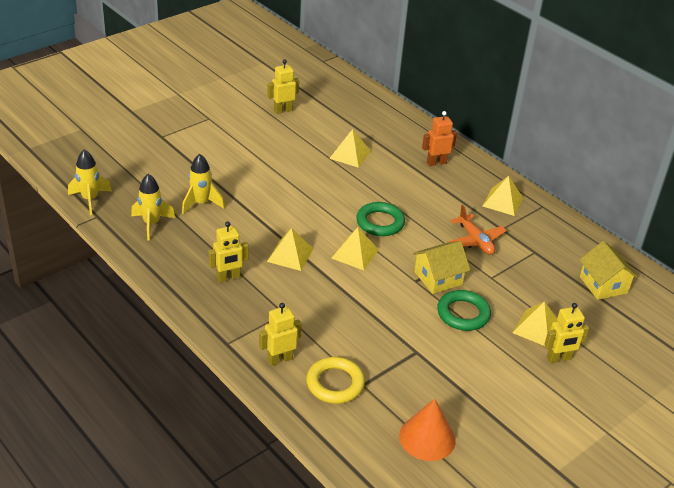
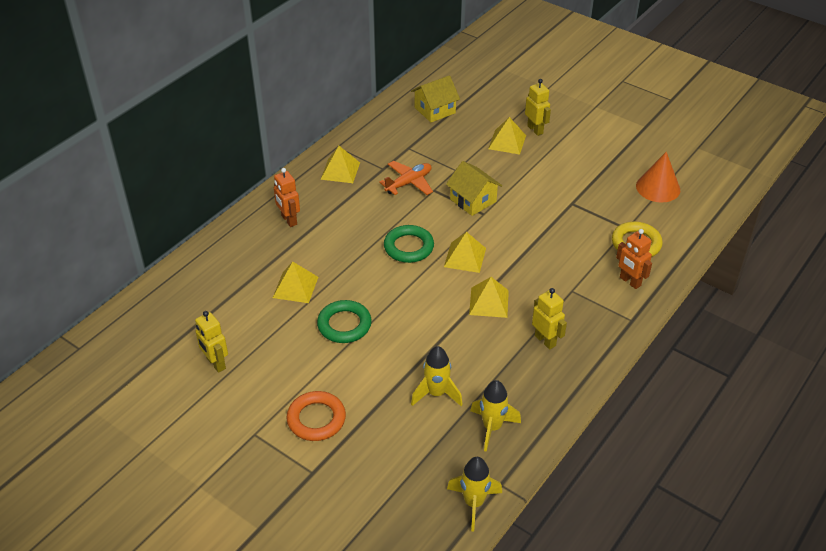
camera: 100 degrees left, 5 degrees up
yellow robot [259,303,302,366] -> orange robot [616,229,652,289]
green ring [437,290,491,331] -> green ring moved to [317,300,372,343]
none -> orange ring [287,391,346,441]

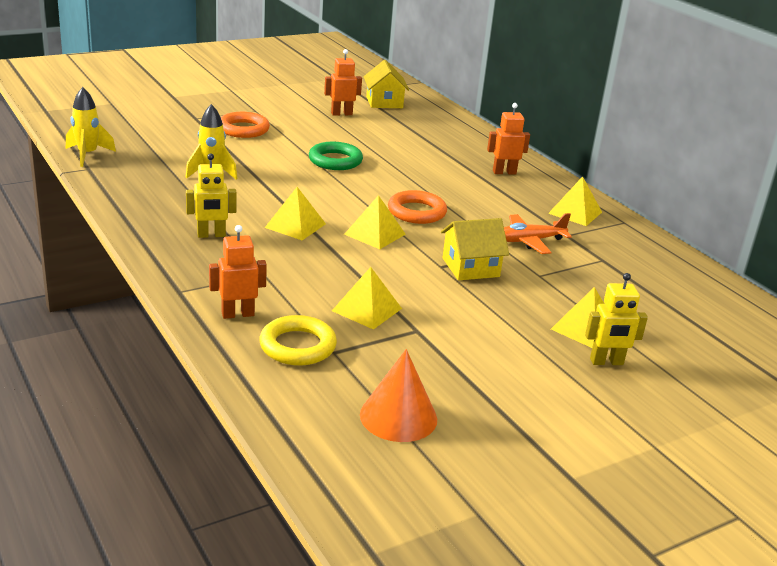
camera: 110 degrees right, 15 degrees down
yellow robot [195,311,228,373] -> orange robot [324,49,362,116]
yellow pyramid [273,262,318,303] -> yellow pyramid moved to [332,267,402,330]
orange plane [379,161,433,195] -> orange plane turned 90 degrees clockwise [504,213,572,254]
green ring [384,225,434,263] -> orange ring [388,190,447,224]
yellow house [411,75,460,123] -> yellow house moved to [364,60,409,108]
yellow rocket [470,380,521,452] -> none

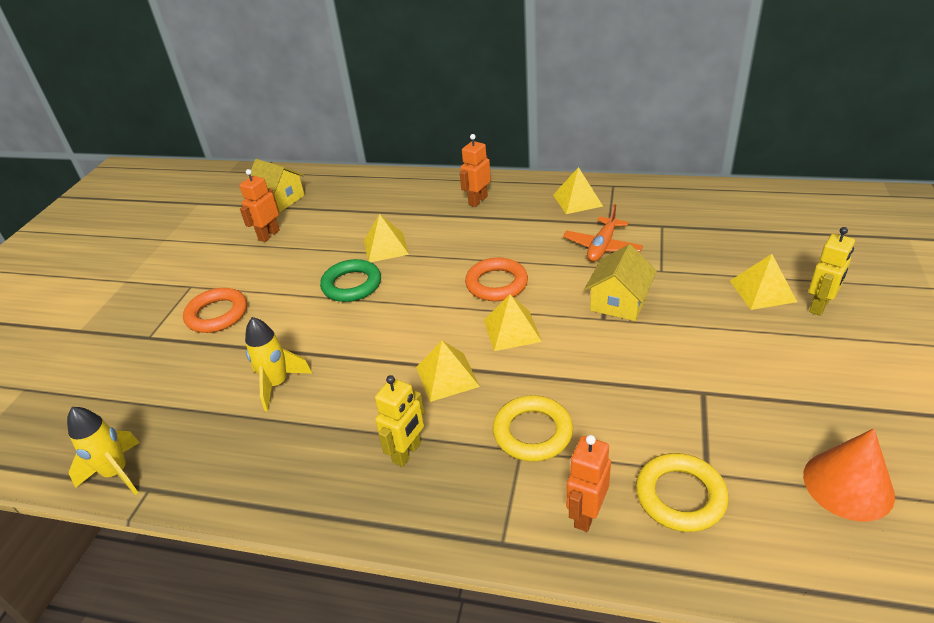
camera: 40 degrees left, 10 degrees up
yellow pyramid [332,267,402,330] -> yellow pyramid moved to [364,214,409,262]
none -> yellow ring [493,395,573,462]

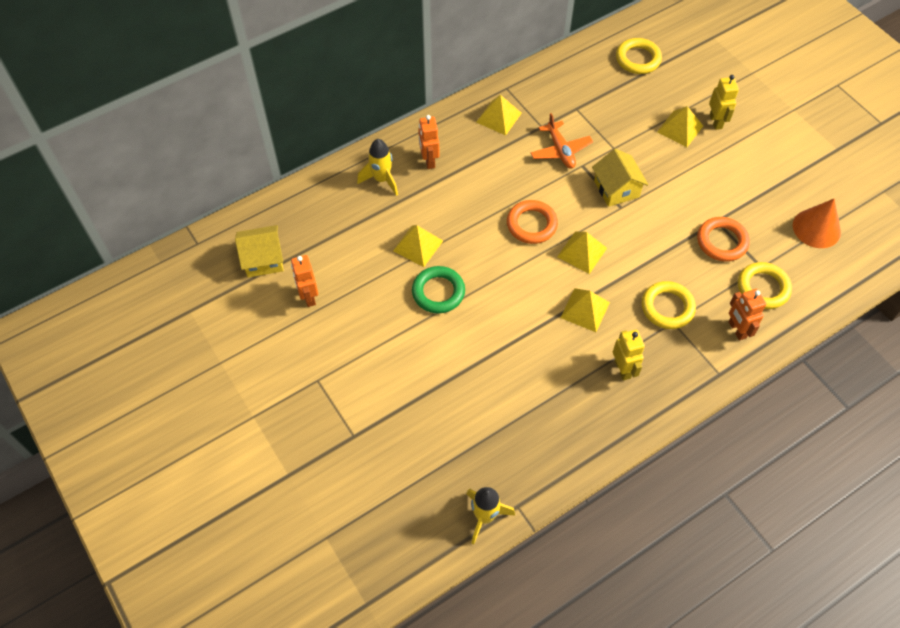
camera: 50 degrees left, 20 degrees up
orange ring [183,288,247,333] -> orange ring moved to [697,217,750,262]
yellow rocket [245,317,313,412] -> yellow rocket moved to [357,139,398,196]
none -> yellow ring [616,38,662,74]

